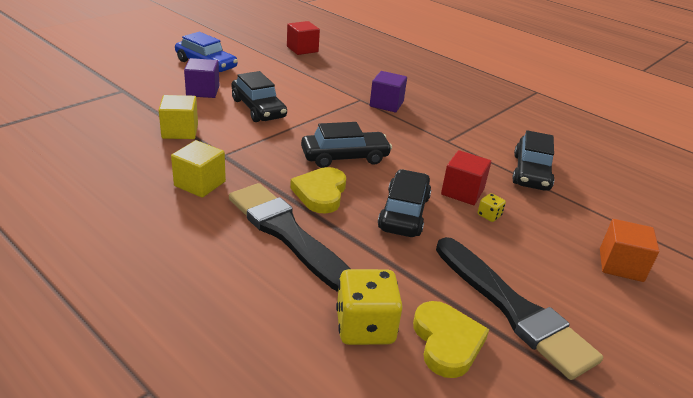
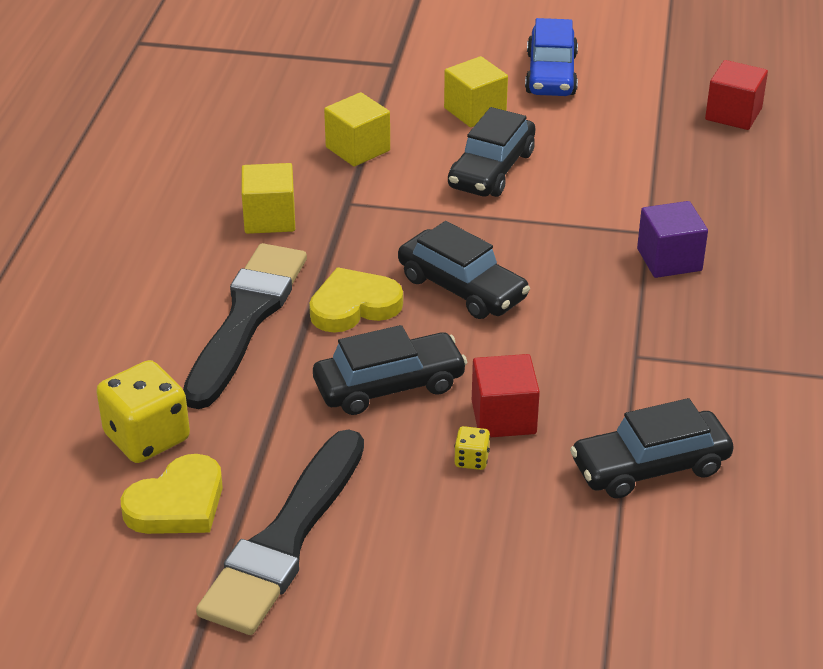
camera: 60 degrees right, 5 degrees up
purple cube [184,58,219,98] -> yellow cube [444,56,508,127]
orange cube [600,219,659,282] -> none

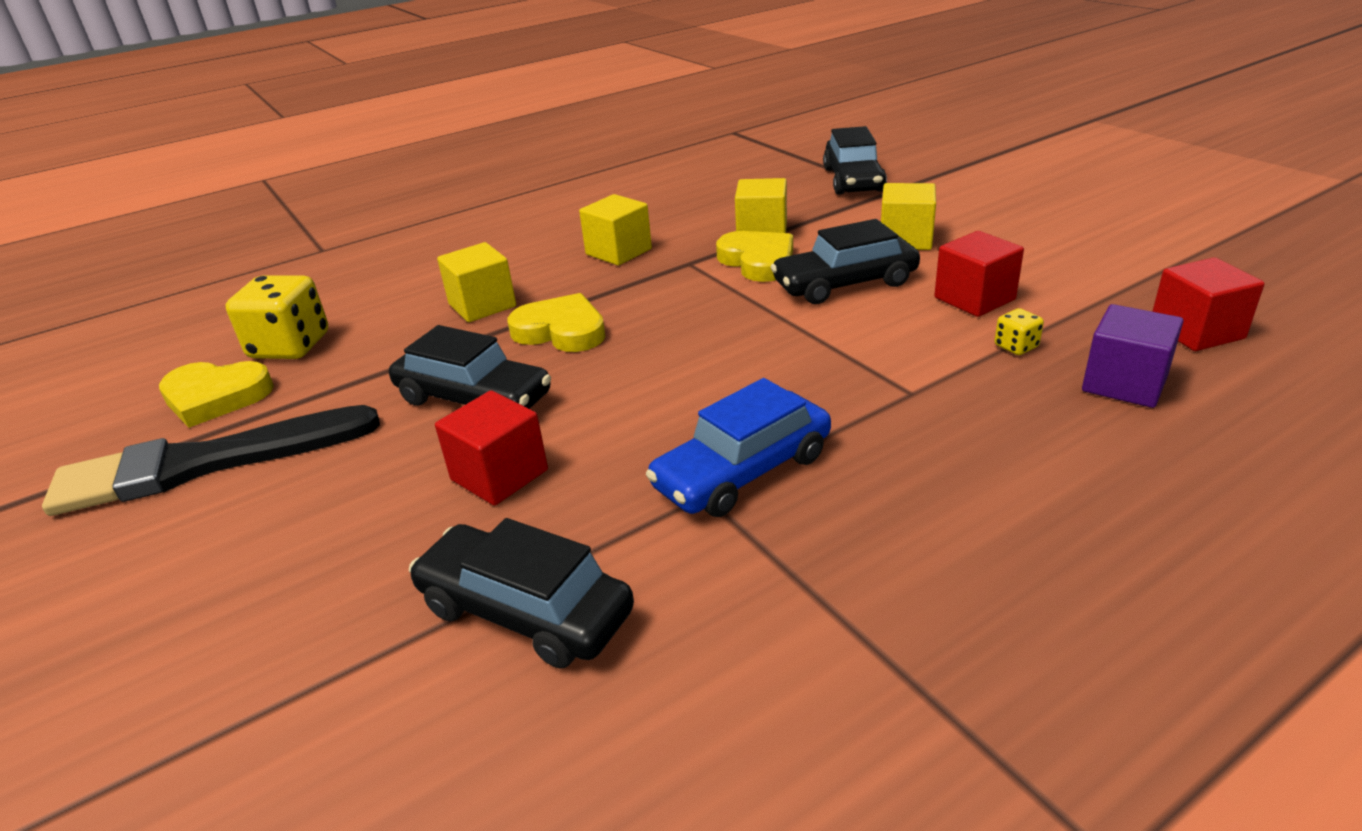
camera: 50 degrees right, 5 degrees down
black brush [183,243,307,409] -> yellow cube [437,242,516,322]
black car [398,221,530,319] -> black car moved to [823,126,887,195]
yellow dice [454,426,490,470] -> yellow dice moved to [994,308,1044,355]
blue car [525,18,578,96] -> blue car moved to [646,378,831,517]
purple cube [637,201,708,278] -> purple cube moved to [1082,304,1183,408]
none -> yellow heart [716,231,793,282]
none -> red cube [934,231,1024,317]

